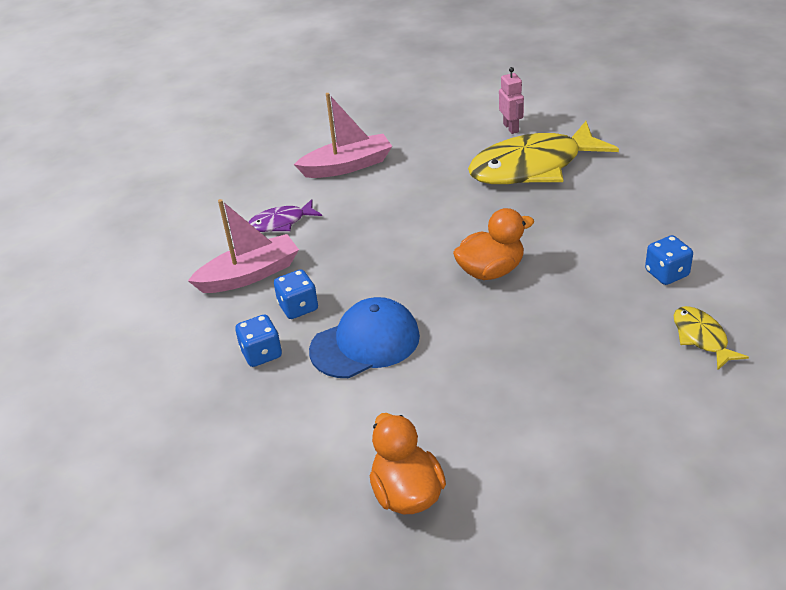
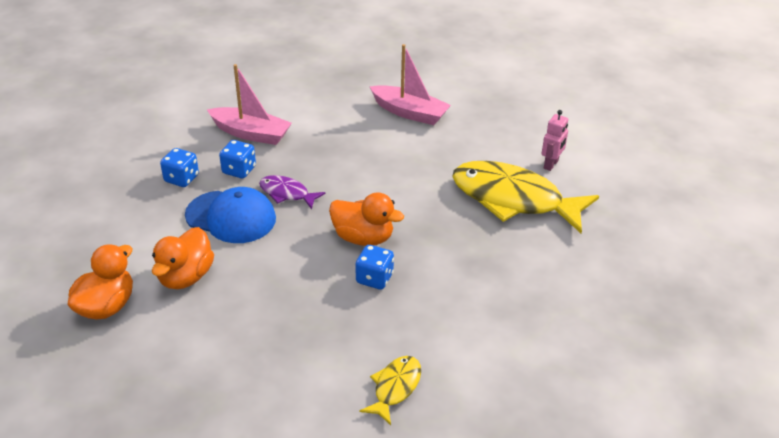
camera: 45 degrees right, 0 degrees up
purple fish [248,199,322,232] -> purple fish moved to [259,175,326,209]
blue dice [645,235,693,285] -> blue dice moved to [355,245,394,290]
none -> orange duck [152,227,214,289]

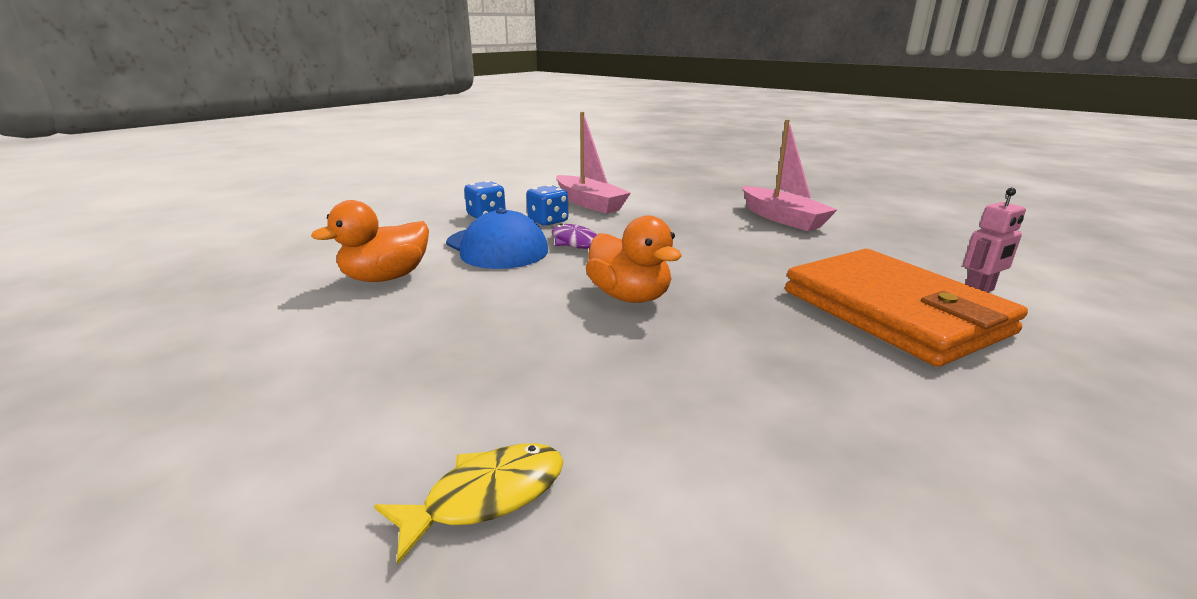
camera: 30 degrees right, 15 degrees down
orange duck [68,244,133,319] -> none
blue dice [355,245,394,290] -> none
yellow fish [452,161,599,233] -> orange wallet [785,249,1028,367]

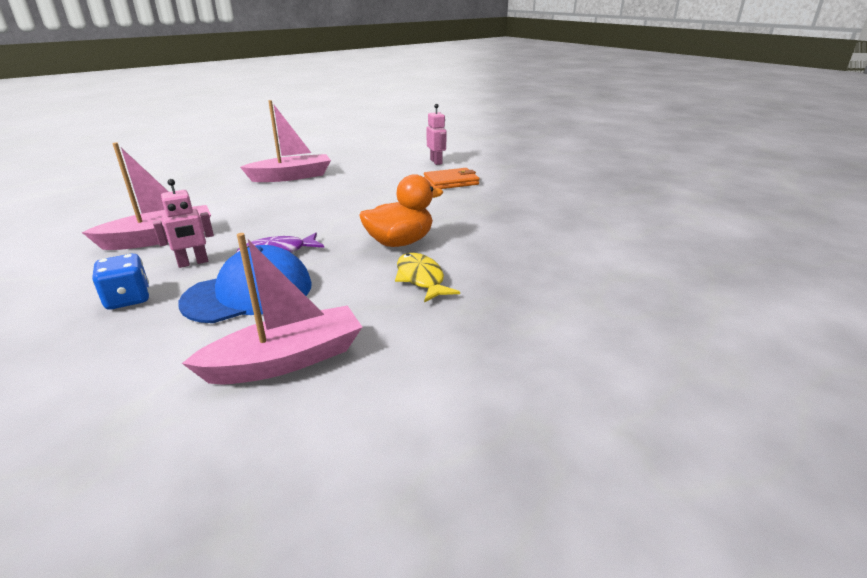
camera: 80 degrees left, 5 degrees up
orange duck [311,200,429,282] -> pink boat [182,233,362,384]
yellow fish [374,443,563,564] -> yellow fish moved to [395,253,460,303]
blue dice [526,185,568,226] -> pink robot [153,179,214,268]
orange wallet [785,249,1028,367] -> orange wallet [424,168,479,189], size x0.49

